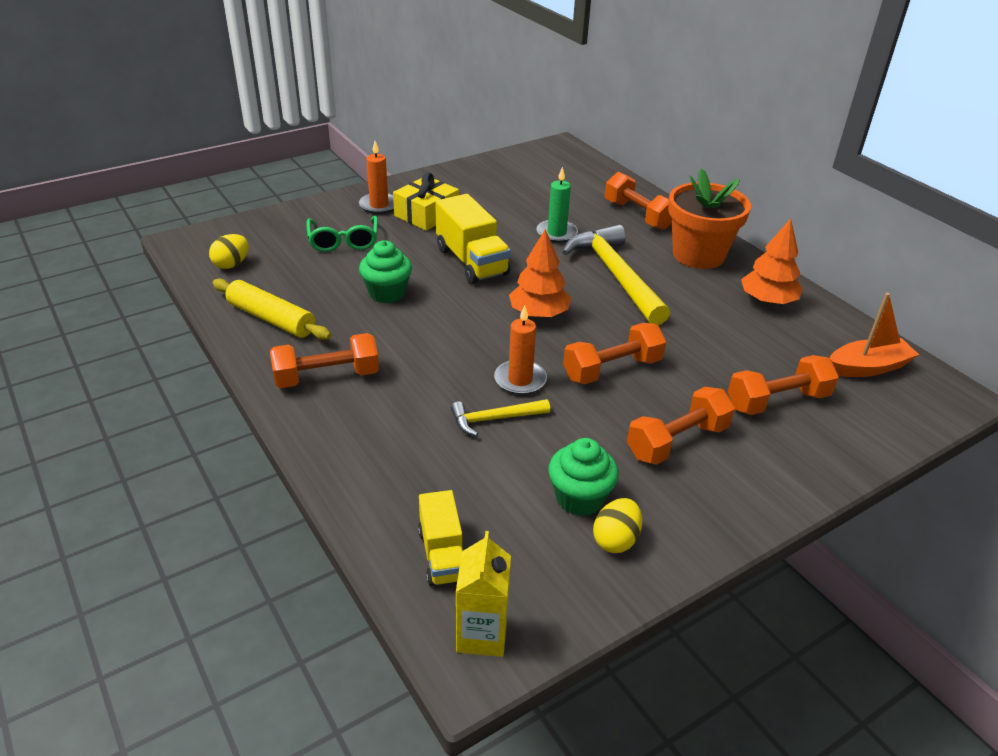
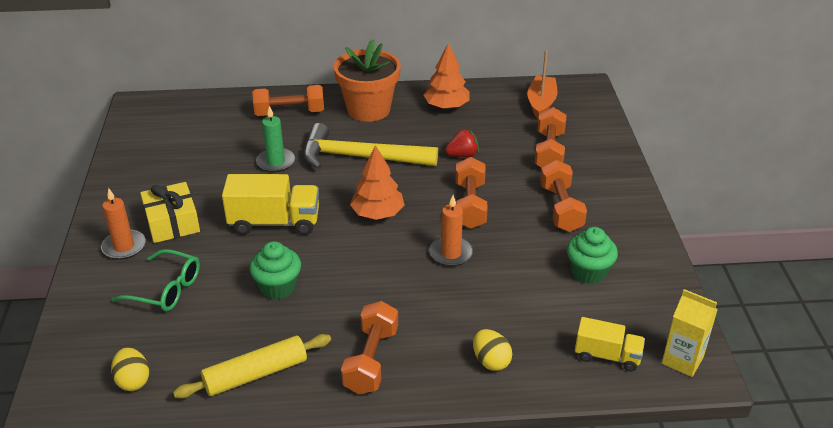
camera: 60 degrees left, 0 degrees up
yellow hammer [451,399,550,436] -> none
yellow egg [593,498,642,553] -> yellow egg moved to [473,329,512,371]
none -> red strawberry [445,129,479,157]

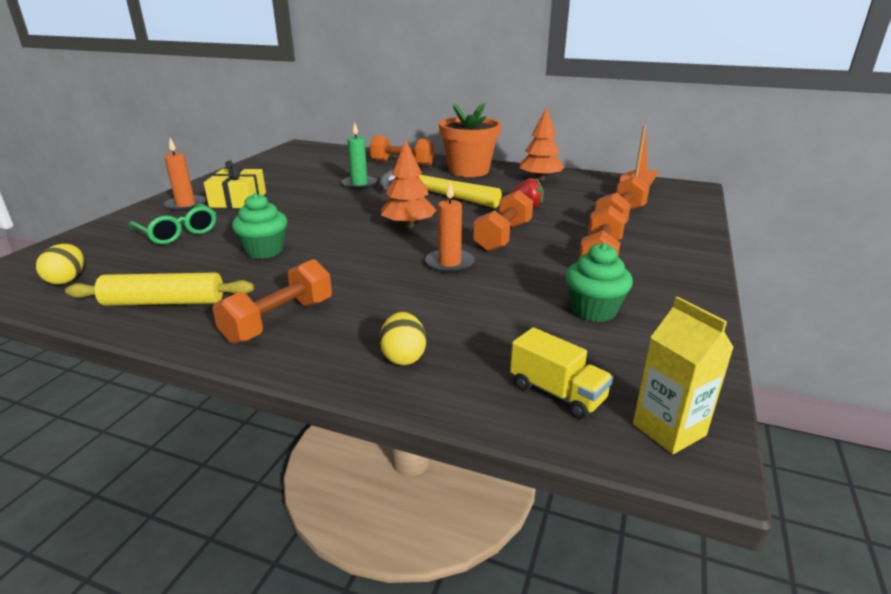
camera: 25 degrees right, 10 degrees down
yellow truck [222,174,319,235] -> none

